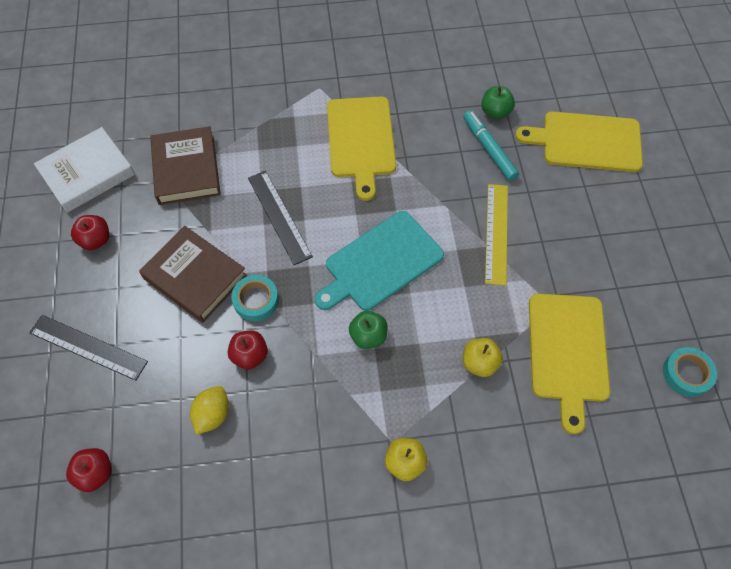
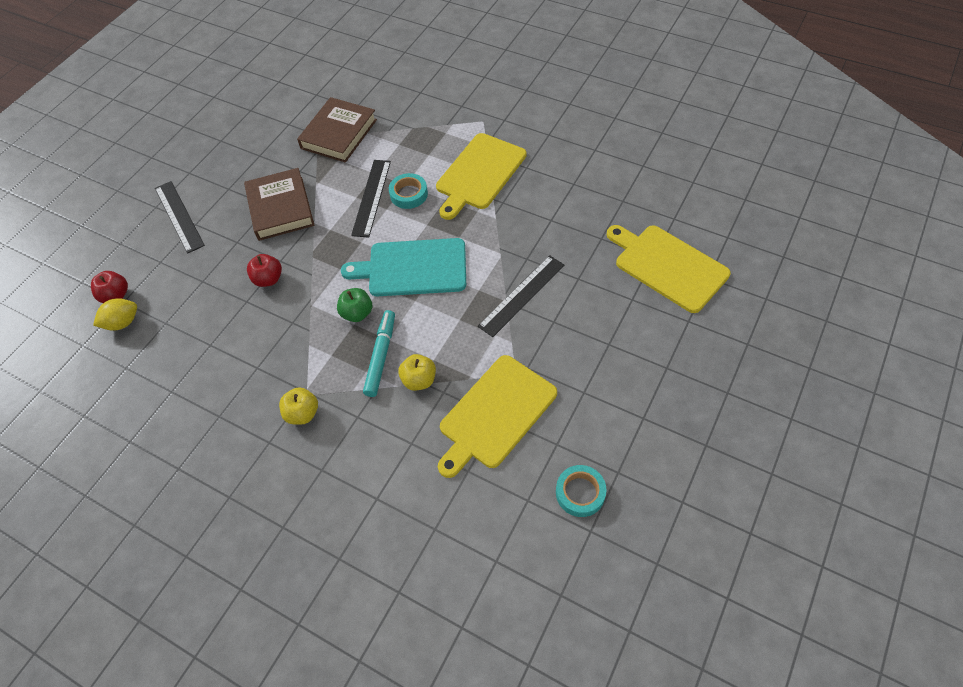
camera: 40 degrees right, 5 degrees down
white book [34,127,135,213] -> none
red apple [71,215,109,250] -> none
yellow lemon [190,386,229,435] -> yellow lemon moved to [93,298,137,331]
turquoise tape [231,275,279,321] -> turquoise tape moved to [389,173,428,209]
turquoise marker [463,110,519,181] -> turquoise marker moved to [363,310,395,397]
green apple [481,86,515,119] -> none
yellow ruler [485,184,508,286] -> black ruler [478,255,565,337]

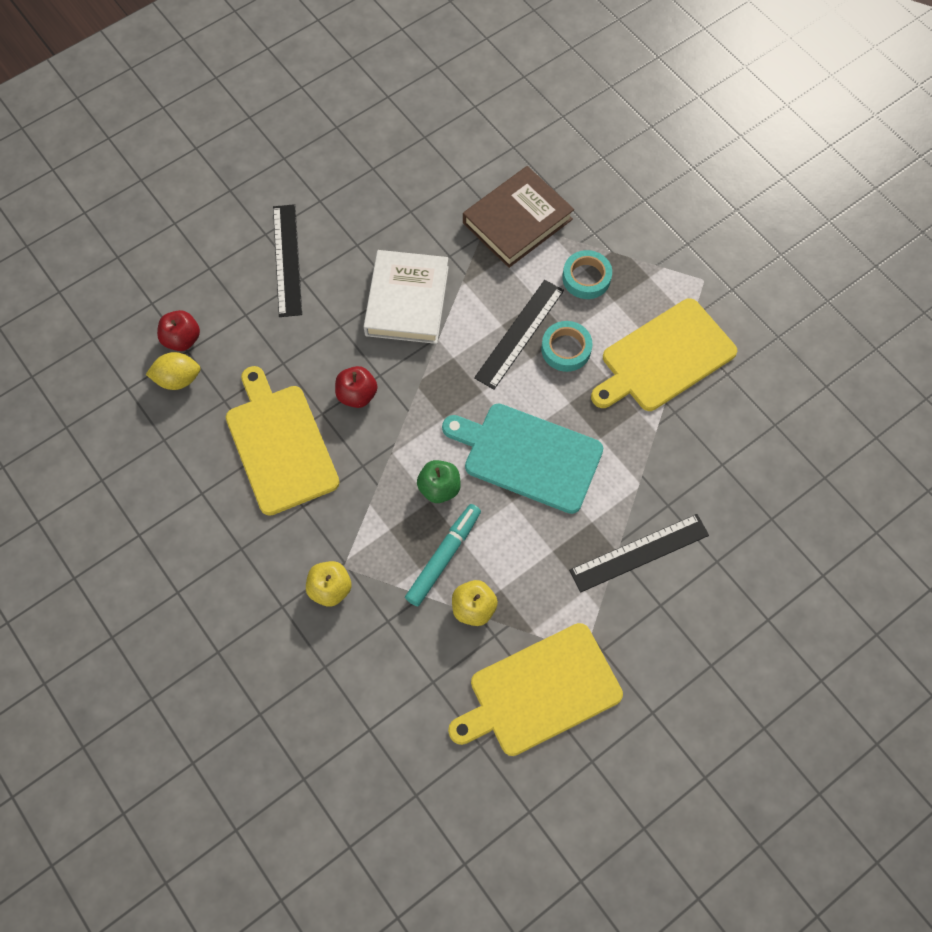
camera: 20 degrees right, 10 degrees up
brown book [244,168,314,241] -> white book [363,250,449,344]
turquoise tape [556,465,607,517] -> turquoise tape moved to [562,250,612,299]
yellow cutting board [607,225,731,313] -> yellow cutting board moved to [226,366,340,516]

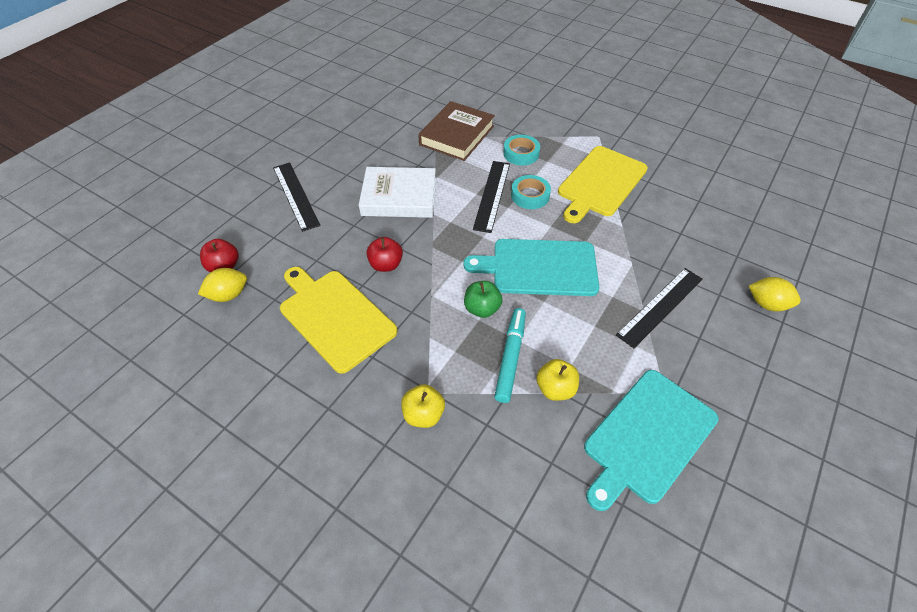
camera: 20 degrees left, 15 degrees down
white book [363,250,449,344] -> white book turned 75 degrees counterclockwise [359,167,436,218]
yellow cutting board [448,623,623,756] -> turquoise cutting board [584,370,718,511]
none -> yellow lemon [749,277,801,311]

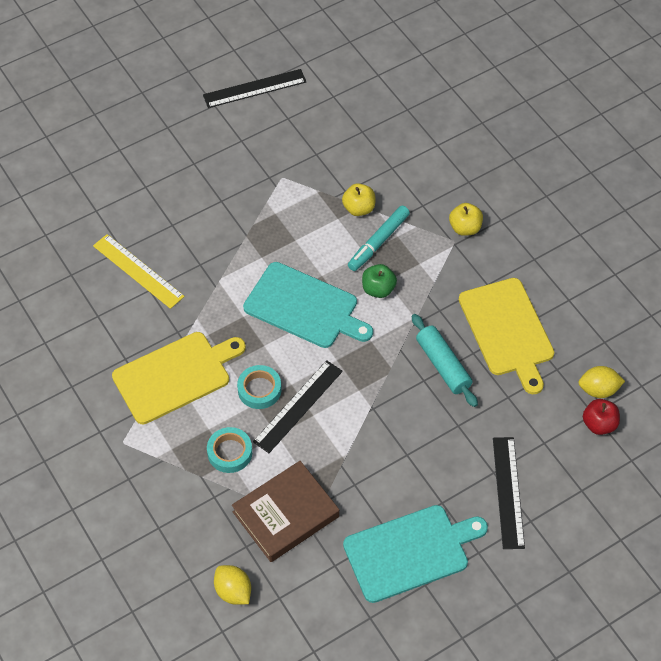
camera: 155 degrees left, 5 degrees up
white book [359,167,436,218] -> none
red apple [366,237,403,272] -> turquoise rolling pin [412,314,478,407]
turquoise cutting board [584,370,718,511] -> turquoise cutting board moved to [343,505,488,603]
black ruler [616,268,703,348] -> black ruler moved to [203,69,306,108]
yellow lemon [749,277,801,311] -> yellow lemon moved to [214,565,251,605]
none -> yellow ruler [93,234,185,309]

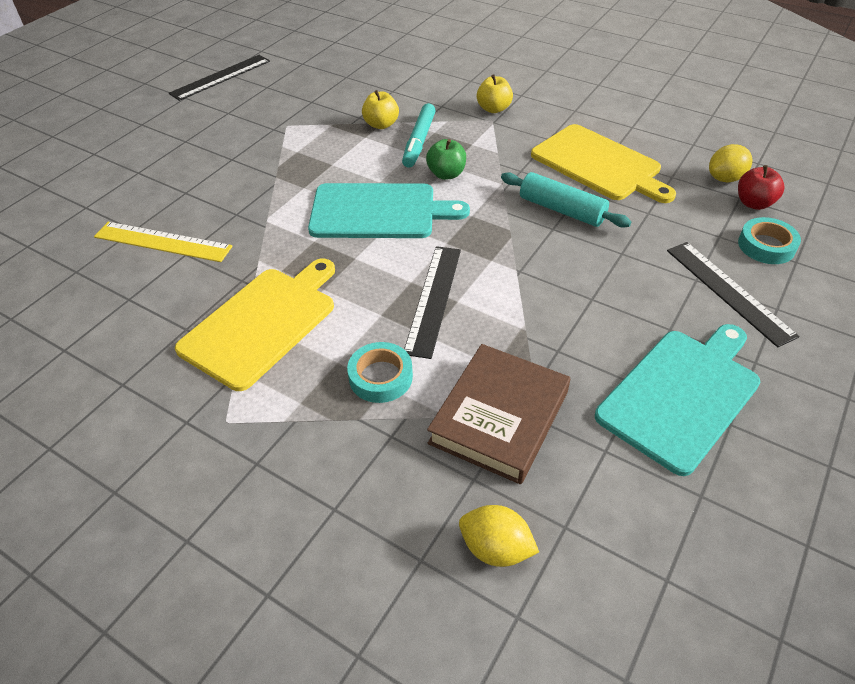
camera: 25 degrees left, 10 degrees down
turquoise tape [237,365,282,409] -> turquoise tape moved to [738,217,801,264]

